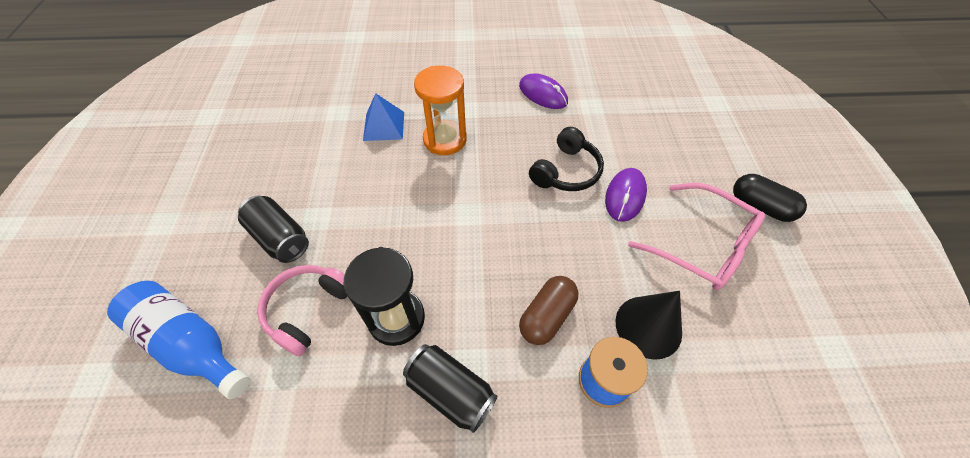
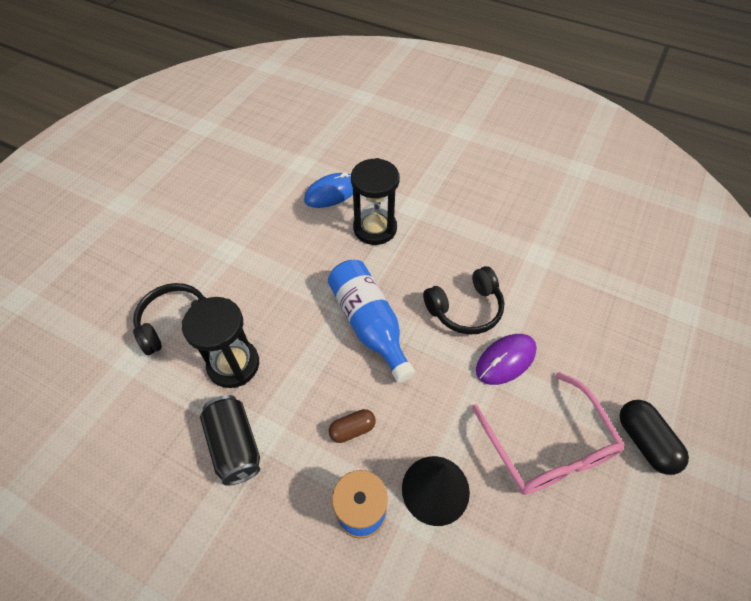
camera: 30 degrees right, 0 degrees up
blue bottle [107,281,250,399] -> blue bottle moved to [328,260,415,383]
black can [238,196,309,263] -> none
pink headphones [257,265,348,356] -> black headphones [133,283,206,355]
blue pyramid [363,93,404,141] -> blue mouse [304,173,353,208]
orange hourglass [414,66,467,155] -> black hourglass [351,158,400,245]
purple mouse [519,73,568,109] -> none
brown capsule [519,276,578,345] -> brown capsule [329,409,376,443], size x0.64

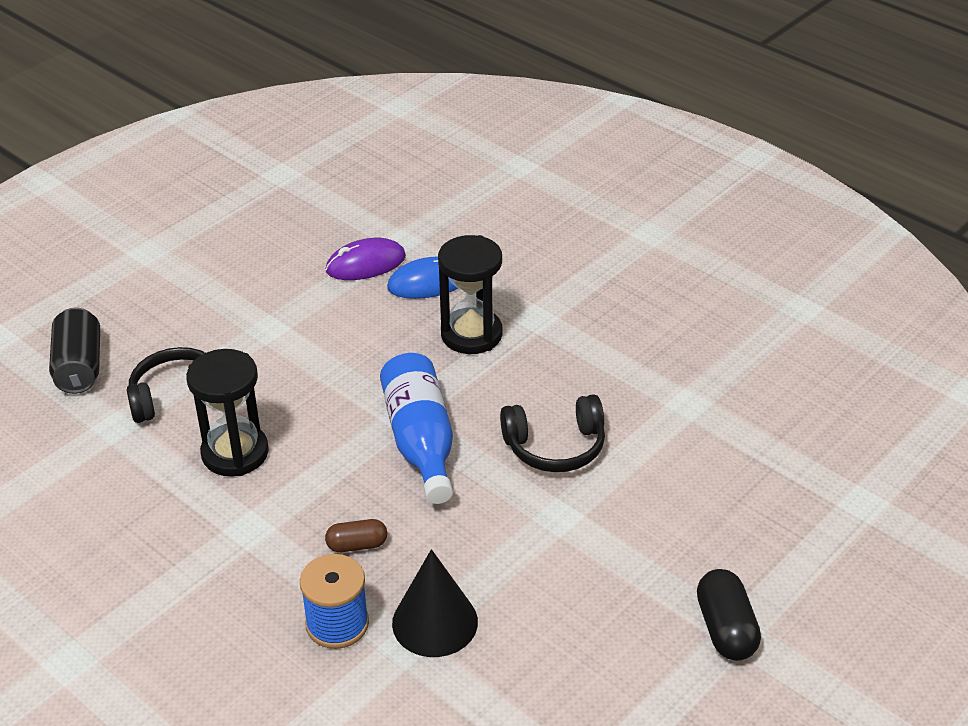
camera: 15 degrees right, 15 degrees down
black can [200,395,260,486] -> black can moved to [49,307,100,394]
pink glasses [472,372,625,495] -> none
purple mouse [476,334,537,385] -> purple mouse moved to [325,238,406,280]

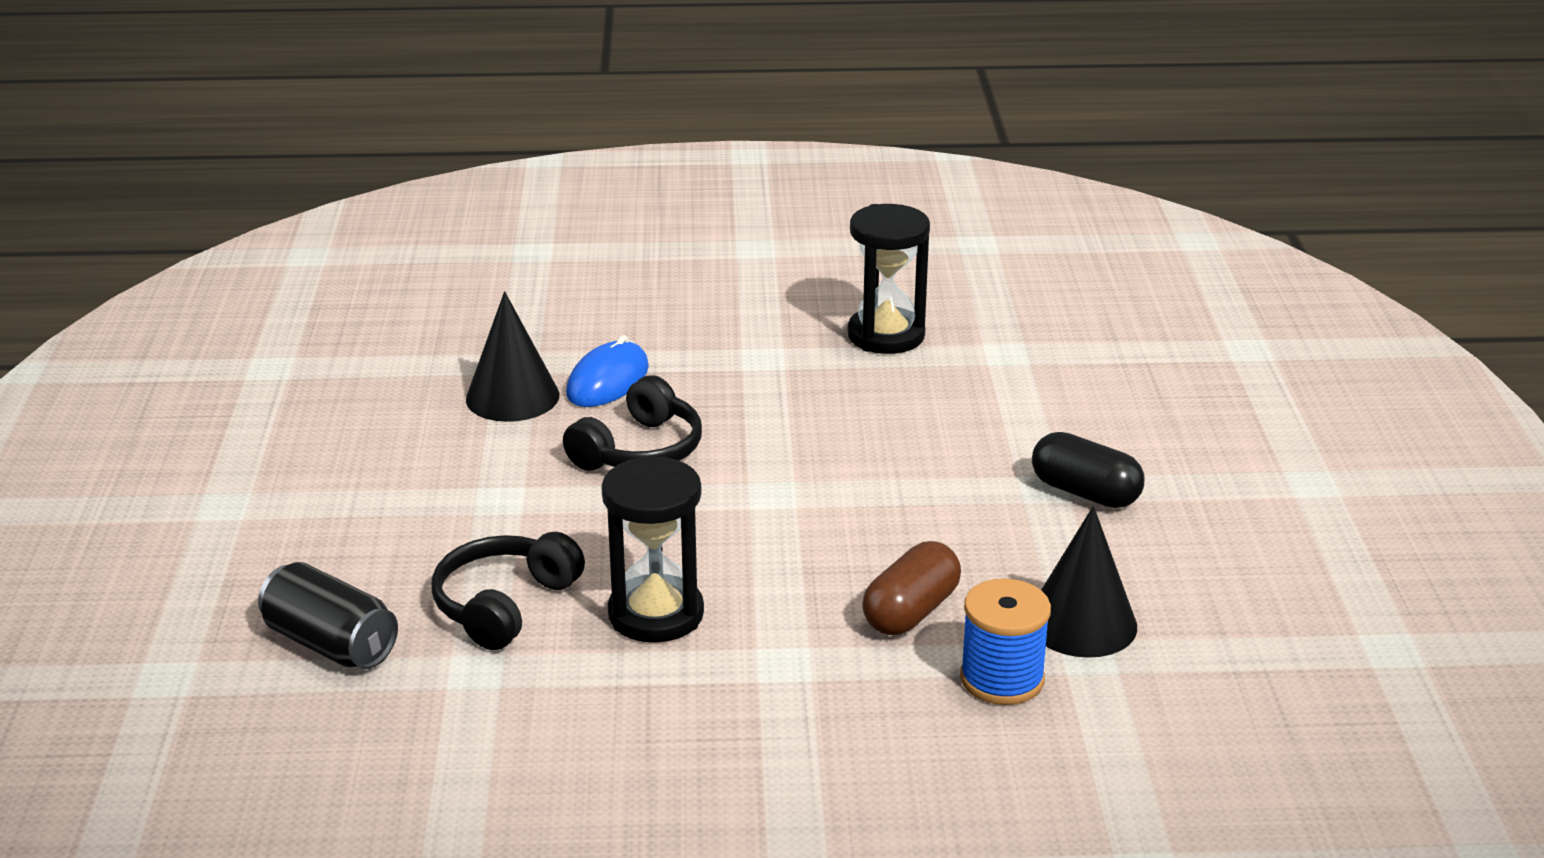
camera: 45 degrees left, 10 degrees down
purple mouse [325,238,406,280] -> black cone [466,291,559,422]
brown capsule [325,519,387,552] -> brown capsule [862,541,961,635], size x1.56
blue bottle [380,353,453,504] -> none
black hourglass [438,235,503,354] -> black hourglass moved to [848,204,930,354]
black headphones [500,394,605,472] -> black headphones moved to [563,375,702,471]
black capsule [697,569,761,661] -> black capsule moved to [1032,432,1144,508]

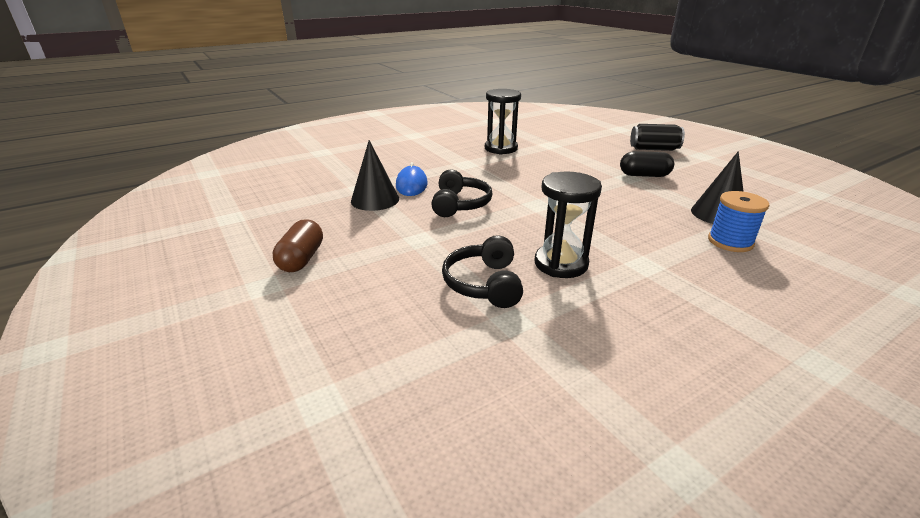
camera: 30 degrees left, 0 degrees up
black can [258,562,398,669] -> black can moved to [630,124,685,151]
brown capsule [862,541,961,635] -> brown capsule moved to [272,219,323,272]

